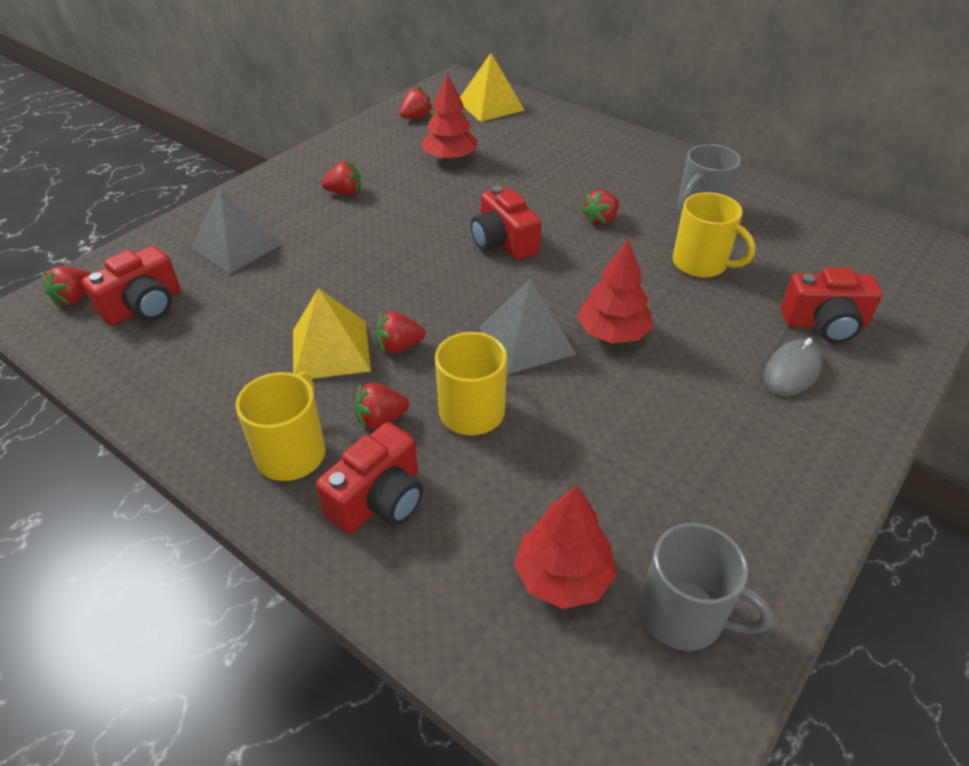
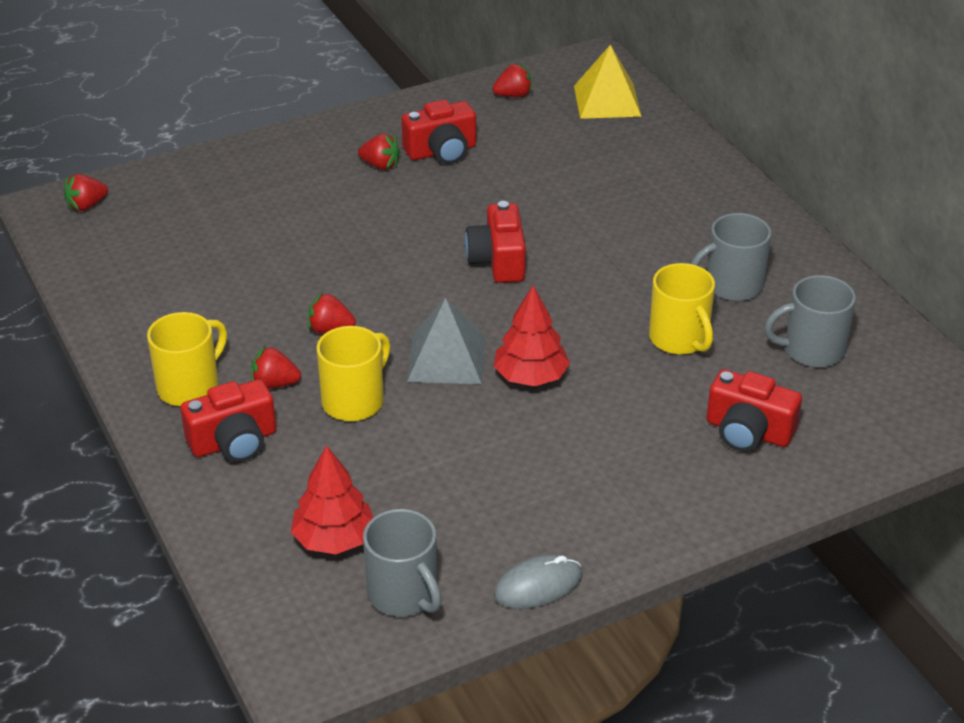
camera: 25 degrees right, 5 degrees down
red camera [82,246,180,326] -> red camera moved to [402,99,476,164]
grey pyramid [191,187,283,274] -> none
yellow pyramid [293,288,371,379] -> none
red tree [421,73,477,161] -> none
red strawberry [581,189,619,225] -> none
grey mouse [764,338,823,396] -> grey mouse moved to [494,555,582,609]
none -> grey mug [764,275,856,367]

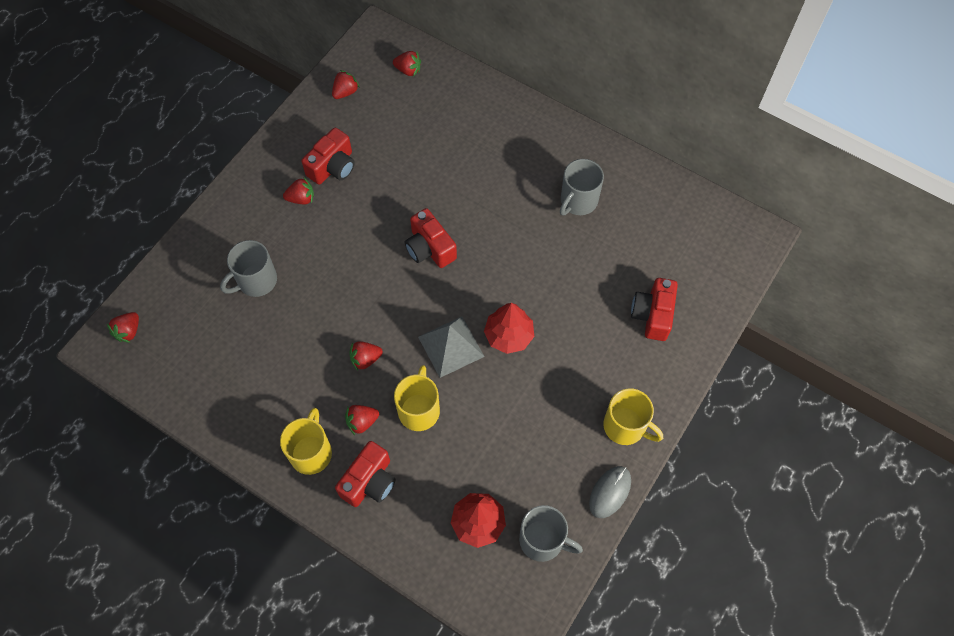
camera: 30 degrees left, 25 degrees up
yellow pyramid [574,45,642,119] -> red strawberry [393,51,421,77]
yellow mug [649,263,715,355] -> yellow mug moved to [603,388,663,445]
red camera [707,369,802,452] -> red camera turned 105 degrees clockwise [631,278,678,341]
grey mug [764,275,856,367] -> grey mug moved to [220,240,277,297]

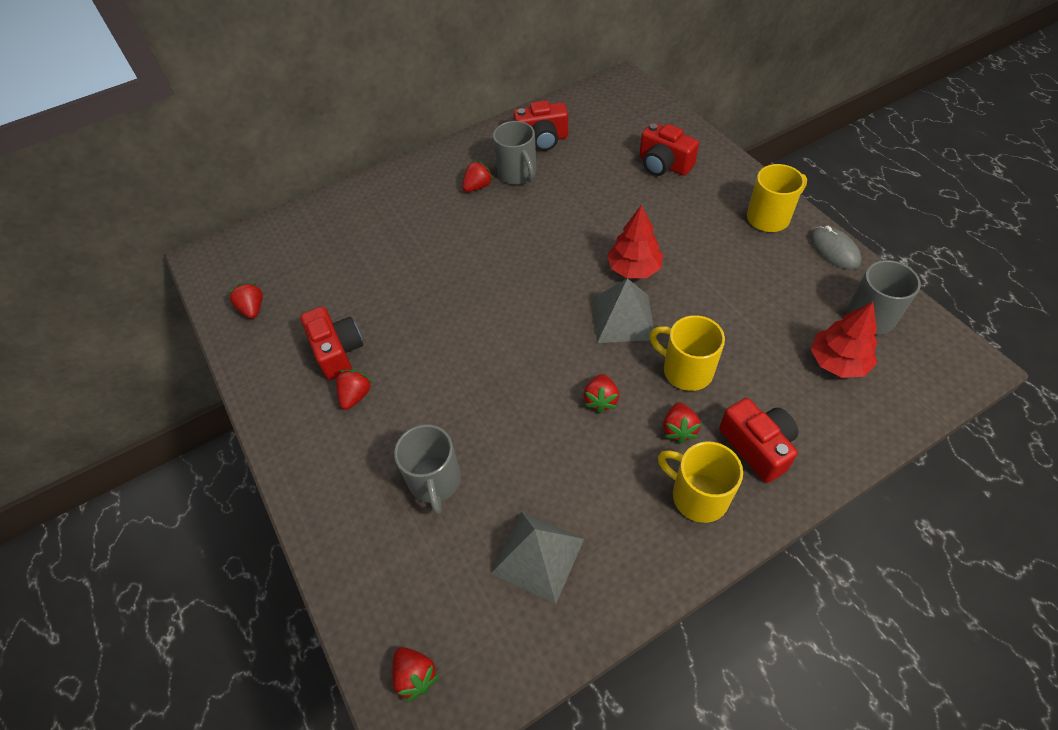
camera: 60 degrees left, 10 degrees down
red strawberry [393,51,421,77] -> red strawberry moved to [463,161,493,192]
red camera [405,208,457,268] -> red camera moved to [513,100,568,151]
none -> grey pyramid [491,512,584,604]

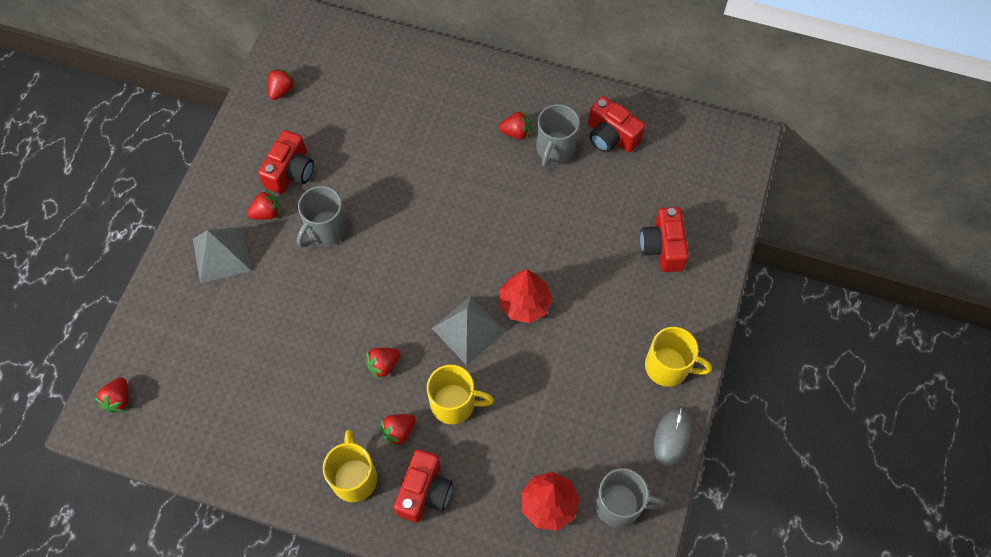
camera: 45 degrees right, 10 degrees up
grey mug [394,424,461,515] -> grey mug moved to [297,186,348,248]
grey pyramid [491,512,584,604] -> grey pyramid moved to [193,227,251,284]
yellow mug [650,315,725,391] -> yellow mug turned 105 degrees clockwise [427,365,494,424]

